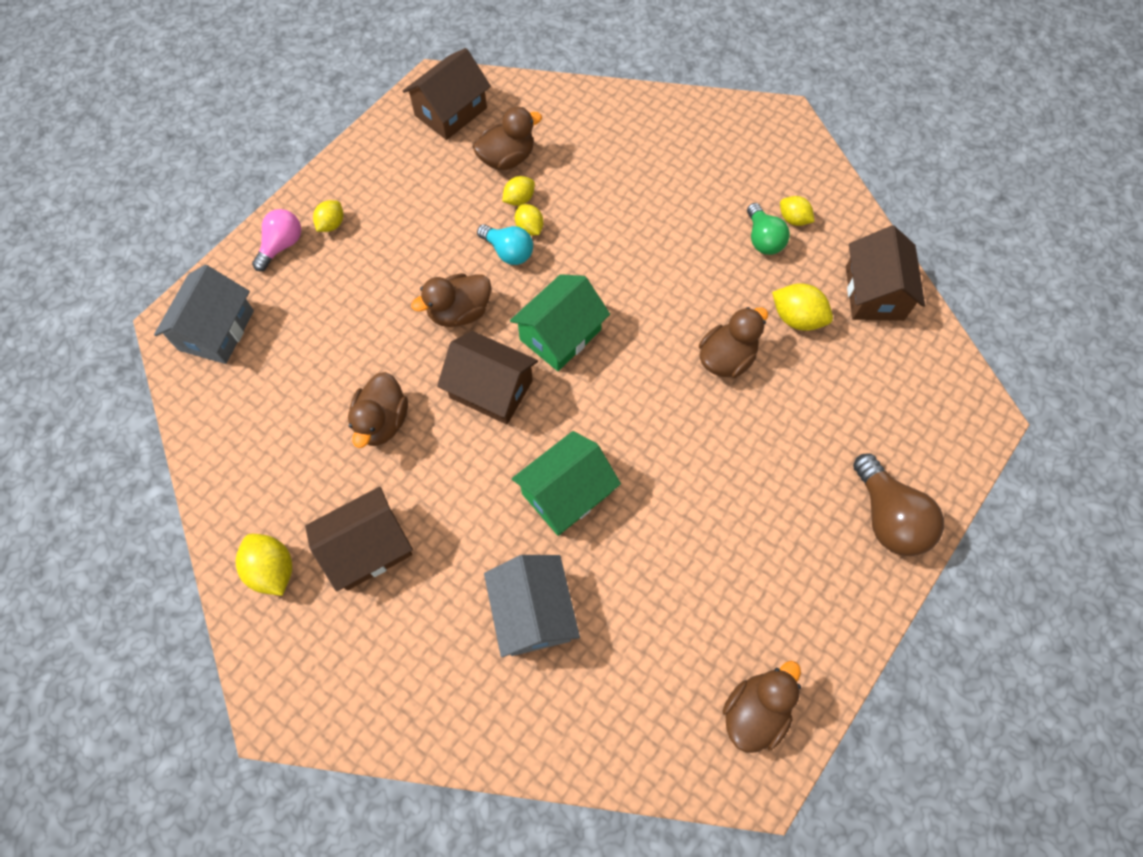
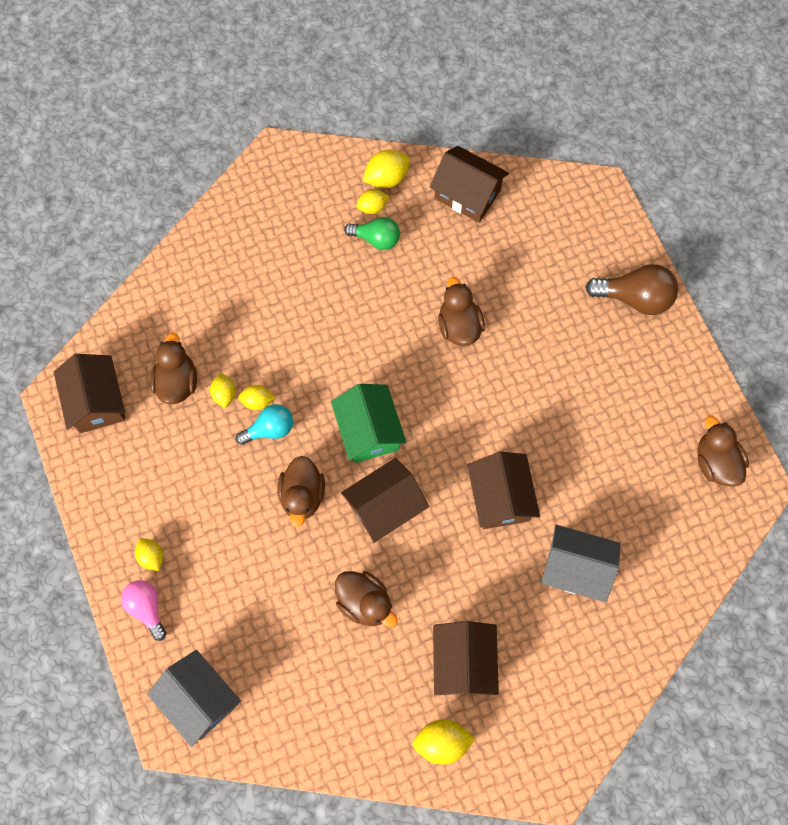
camera: 60 degrees left, 5 degrees up
green house [512,431,621,536] -> brown house [467,452,540,529]
yellow lemon [772,283,833,331] -> yellow lemon moved to [363,150,410,188]

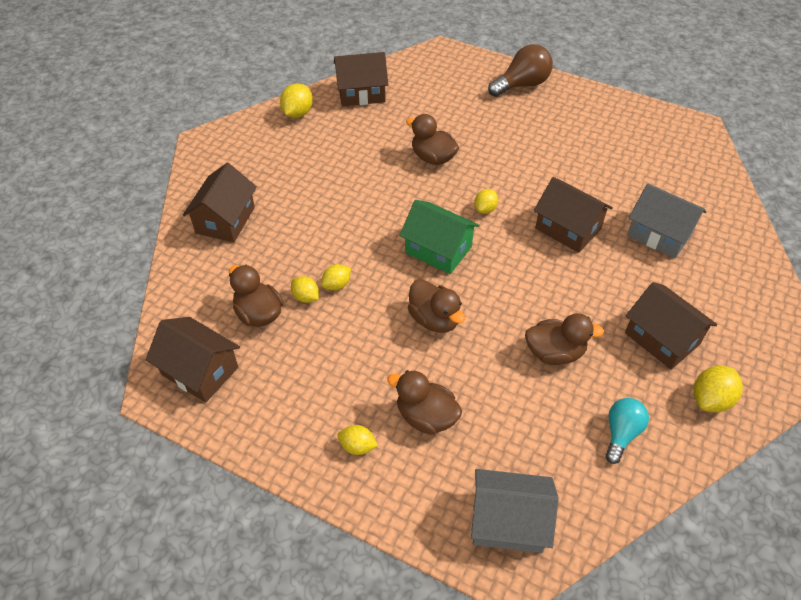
camera: 40 degrees left, 20 degrees down
pink light bulb [121,580,166,641] -> none
turquoise light bulb [236,404,293,445] -> turquoise light bulb moved to [605,398,649,464]
brown house [341,458,429,543] -> brown house moved to [183,163,257,242]
green light bulb [344,217,400,250] -> none
yellow lemon [356,189,389,214] -> yellow lemon moved to [474,189,498,214]
grey house [541,525,620,602] -> grey house turned 60 degrees clockwise [627,183,707,258]
brown duck [697,416,749,486] -> brown duck moved to [387,370,462,435]

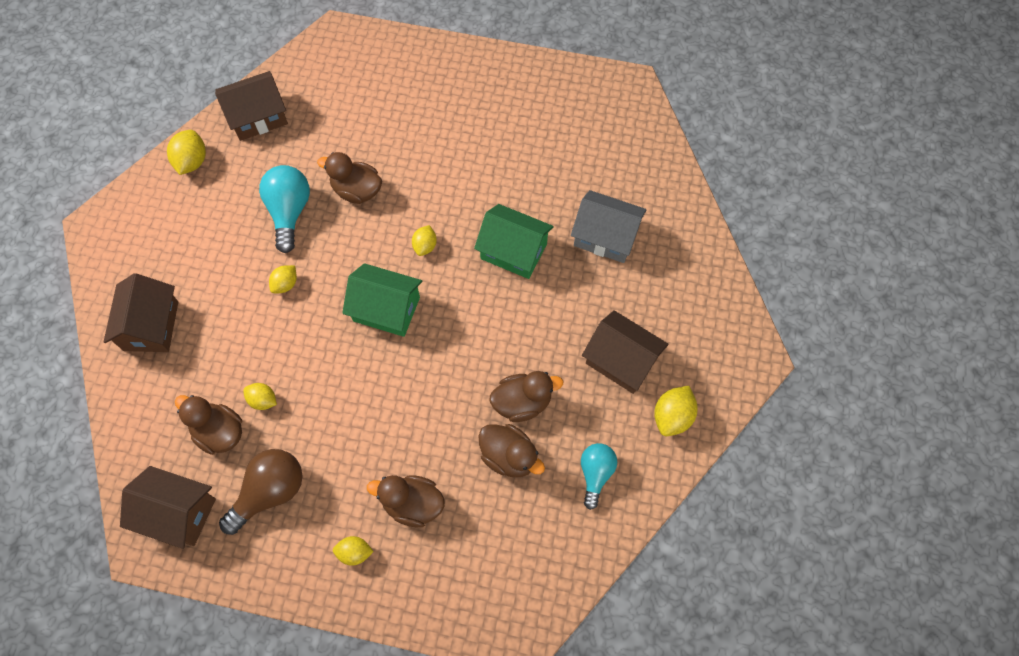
camera: 15 degrees left, 15 degrees up
yellow lemon [321,264,351,290] -> yellow lemon moved to [269,265,297,293]
brown duck [408,279,465,333] -> brown duck moved to [479,424,545,477]
grey house [471,469,559,553] -> none
brown light bulb [488,44,553,97] -> brown light bulb moved to [219,449,302,535]
brown house [534,177,613,253] -> green house [474,204,554,279]
none -> turquoise light bulb [259,165,310,253]

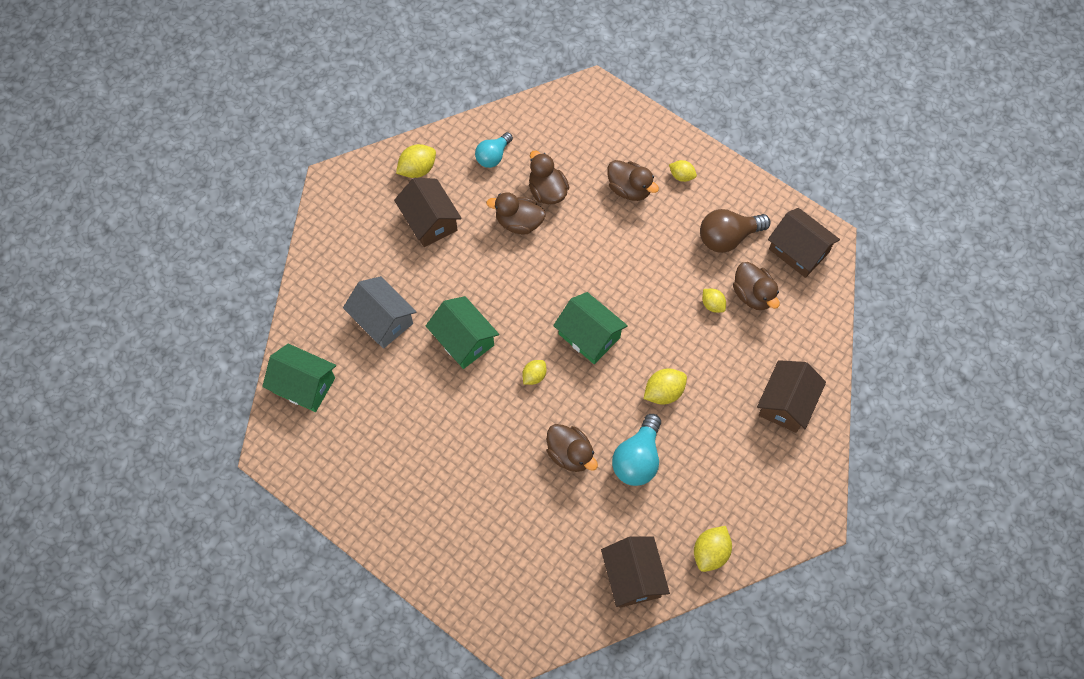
camera: 155 degrees left, 0 degrees up
brown house [215,71,288,141] -> brown house turned 75 degrees clockwise [601,536,670,608]
yellow lemon [269,265,297,293] -> yellow lemon [644,368,687,405], size x1.53
none -> green house [262,344,336,412]

